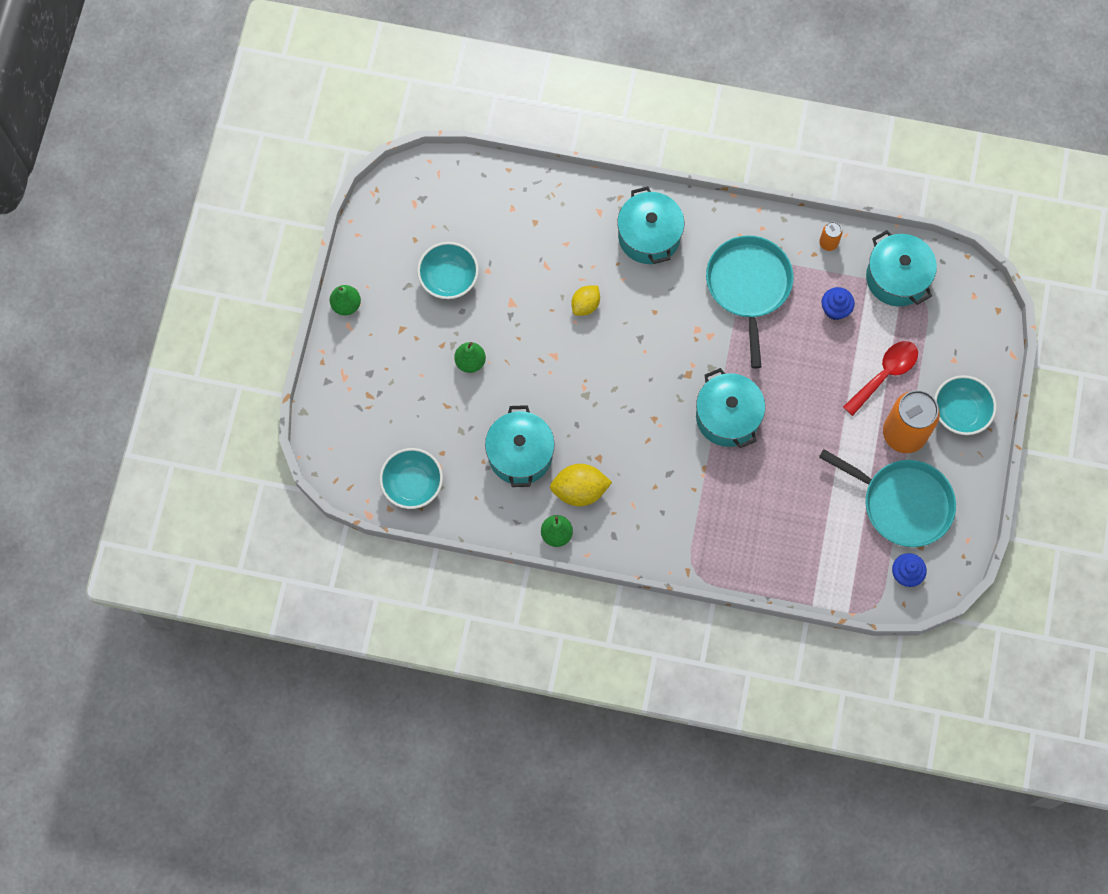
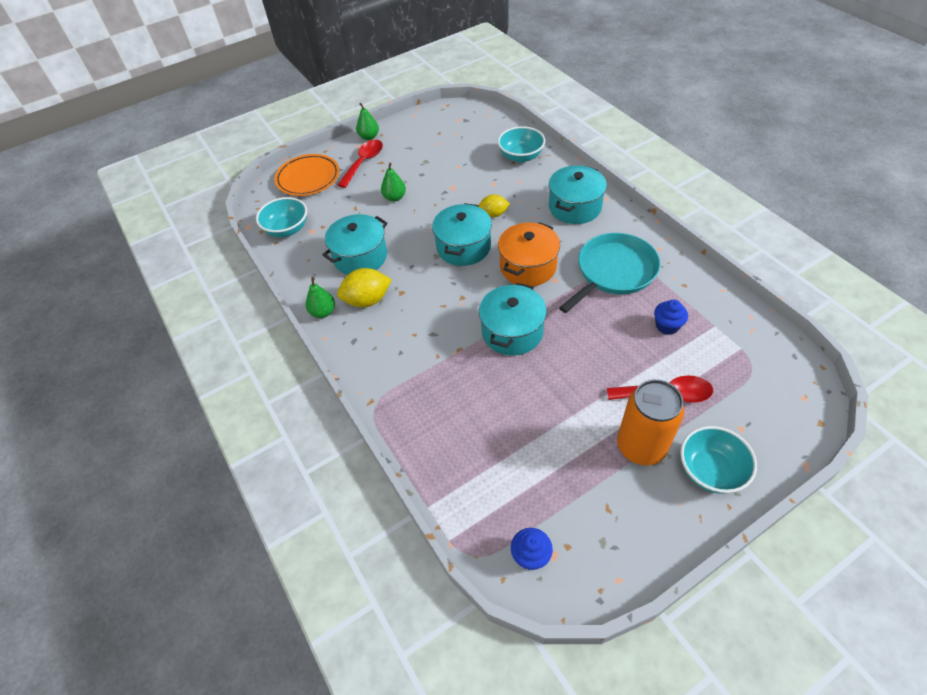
camera: 50 degrees right, 20 degrees down
turquoise bowl [417,242,479,299] -> turquoise bowl moved to [498,126,545,163]
yellow lemon [550,464,612,506] -> yellow lemon turned 60 degrees counterclockwise [337,268,392,307]
orange can [819,222,843,251] -> none
turquoise pan [819,449,956,547] -> none
turquoise pot [866,230,937,306] -> turquoise pot moved to [432,203,492,266]
none -> orange plate [275,154,339,196]
none -> red spoon [338,140,383,188]
none -> orange pot [498,222,560,286]

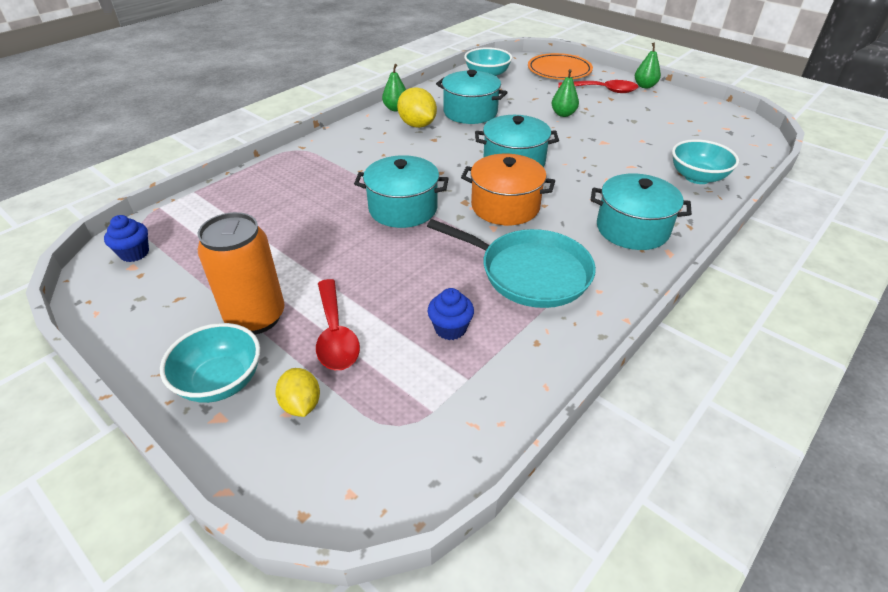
camera: 70 degrees right, 10 degrees down
yellow lemon [479,194,510,217] -> yellow lemon moved to [275,368,320,417]

